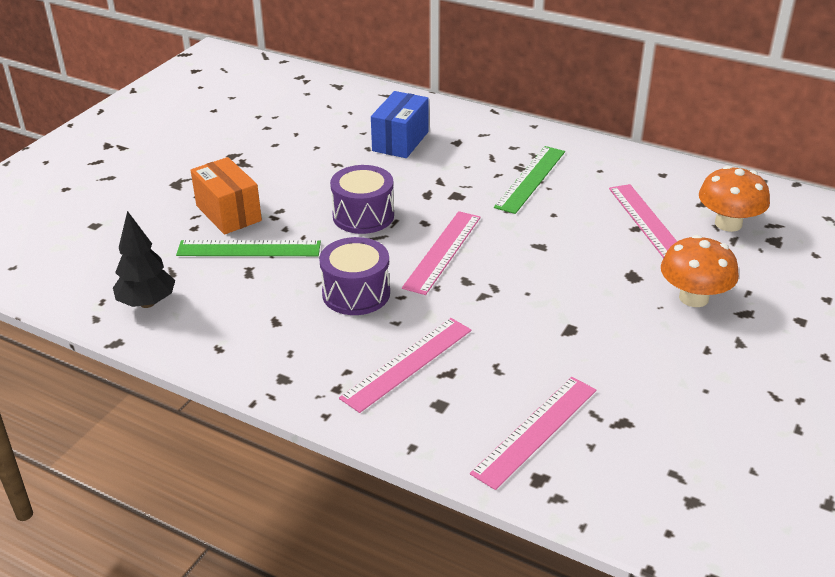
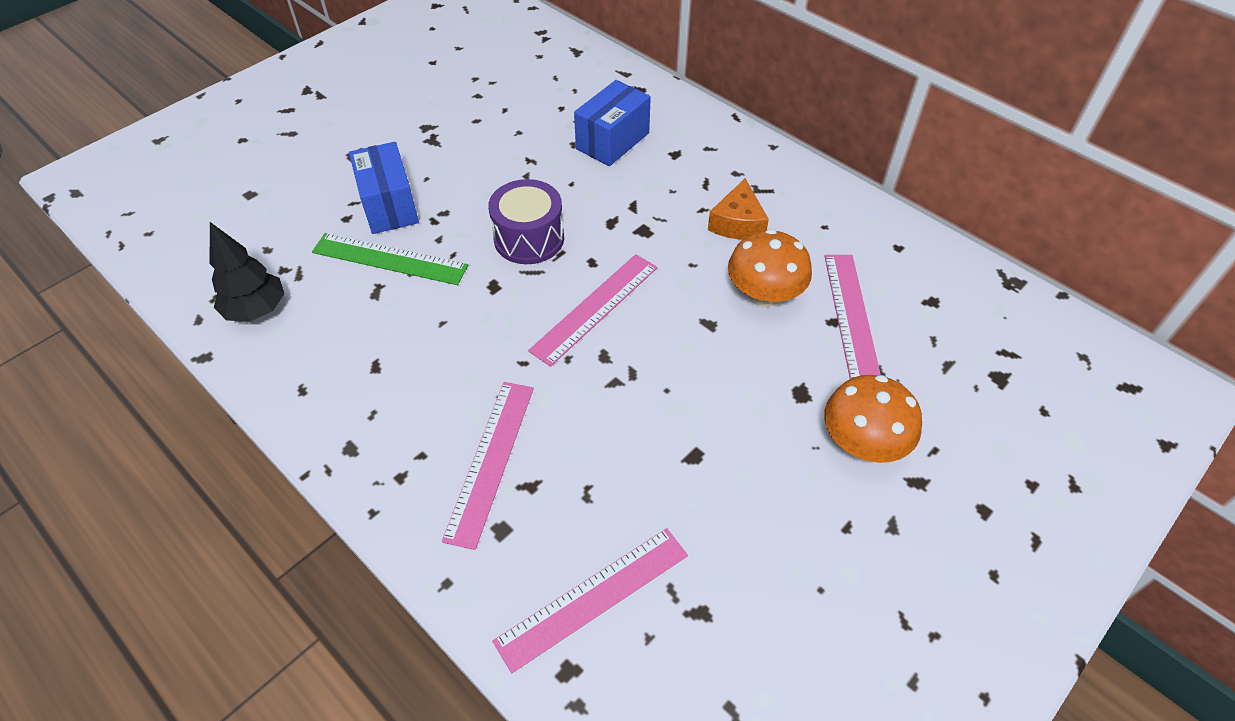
camera: 15 degrees right, 15 degrees up
orange box [191,157,262,235] -> blue box [349,142,419,234]
purple drum [319,237,390,315] -> none
pink ruler [339,318,472,413] -> pink ruler turned 45 degrees counterclockwise [442,382,534,550]
green ruler [494,146,565,214] -> orange cheese [708,178,769,240]
orange mushroom [699,166,770,232] -> orange mushroom moved to [728,229,812,307]

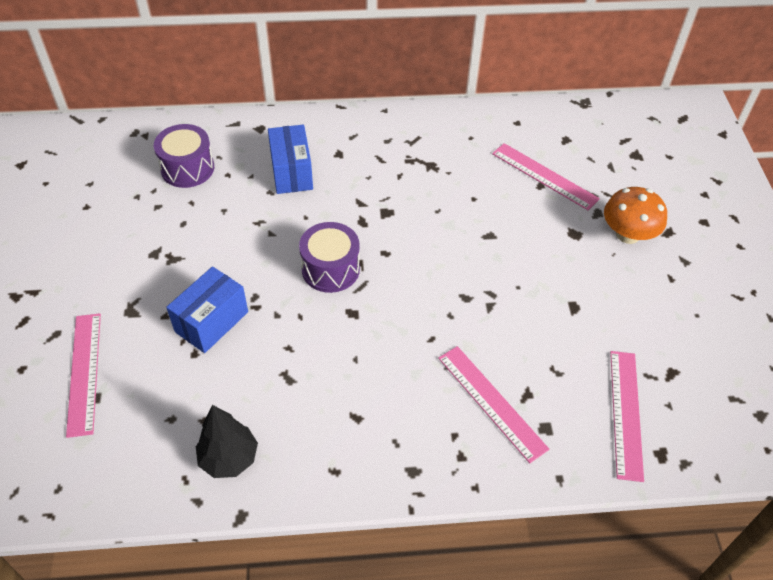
camera: 50 degrees left, 0 degrees up
green ruler [312,233,468,285] -> none
blue box [349,142,419,234] -> blue box turned 75 degrees counterclockwise [166,266,248,353]
pink ruler [528,254,658,367] -> pink ruler moved to [66,313,101,438]
orange cheese [708,178,769,240] -> none
orange mushroom [728,229,812,307] -> none
none -> purple drum [154,124,214,188]

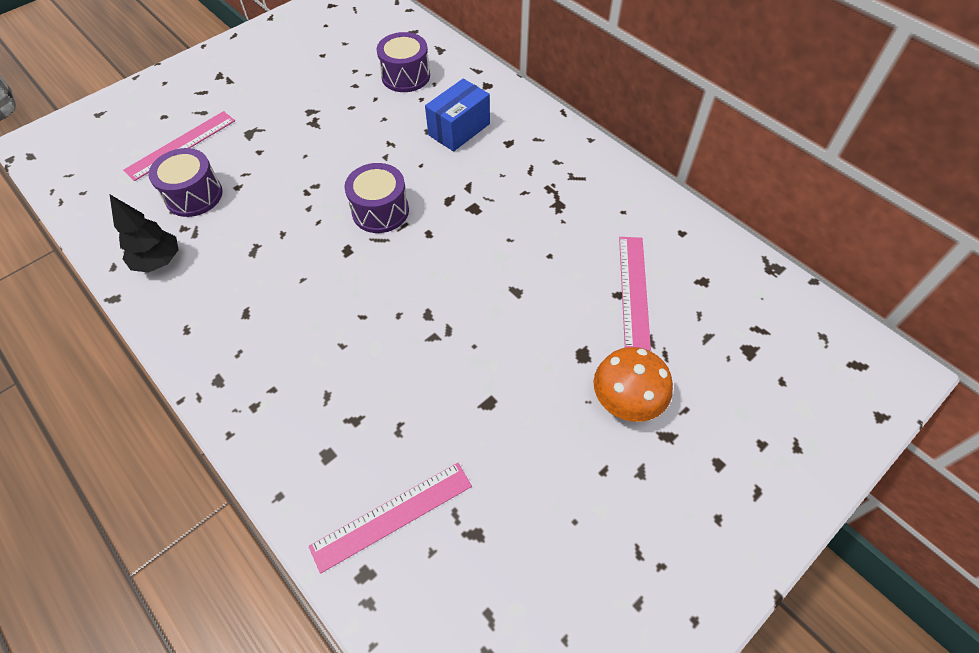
camera: 55 degrees right, 5 degrees up
blue box [166,266,248,353] -> none
pink ruler [438,346,549,463] -> none
none -> purple drum [148,148,223,217]

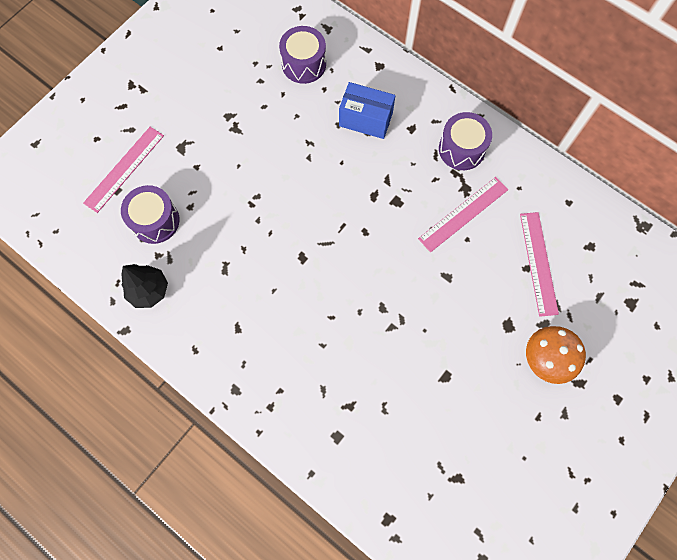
camera: 10 degrees left, 15 degrees up
pink ruler [309,463,472,574] -> pink ruler moved to [418,177,508,252]
purple drum [345,163,409,233] -> purple drum moved to [439,112,492,170]
blue box [425,79,490,152] -> blue box turned 75 degrees clockwise [339,82,395,139]

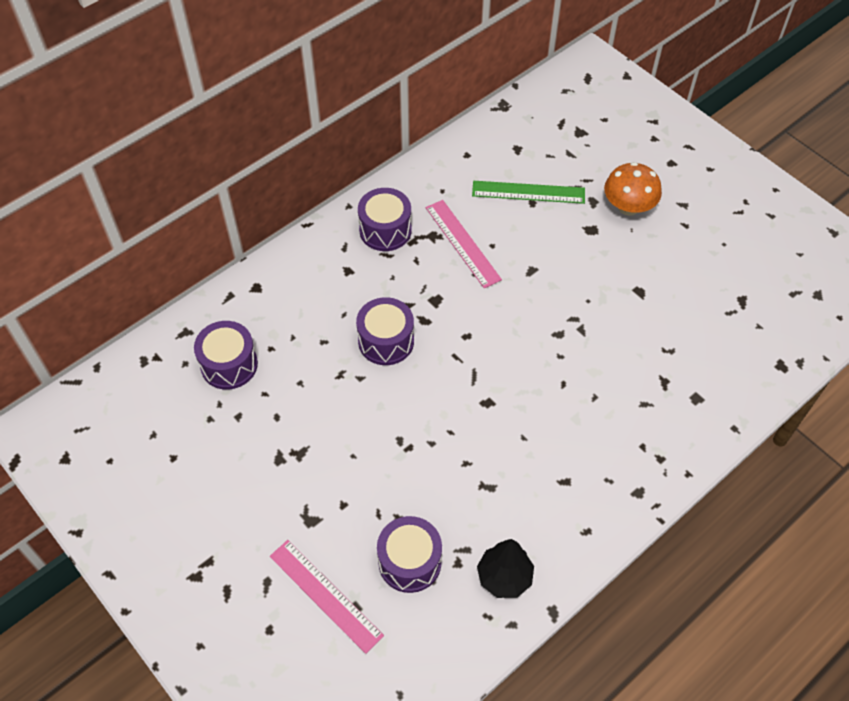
camera: 80 degrees left, 15 degrees down
blue box [339,82,395,139] -> none
pink ruler [520,212,559,317] -> green ruler [472,181,585,204]
none -> purple drum [356,297,414,365]

